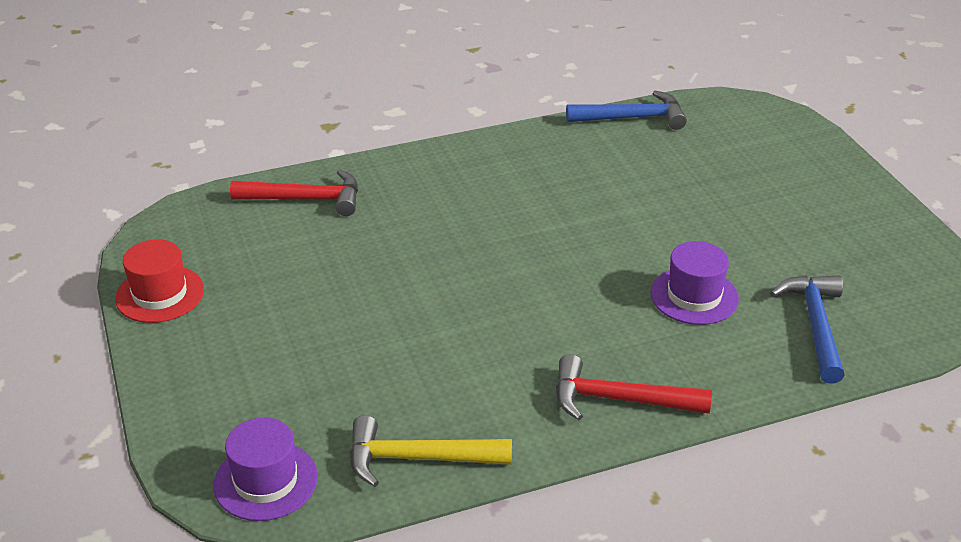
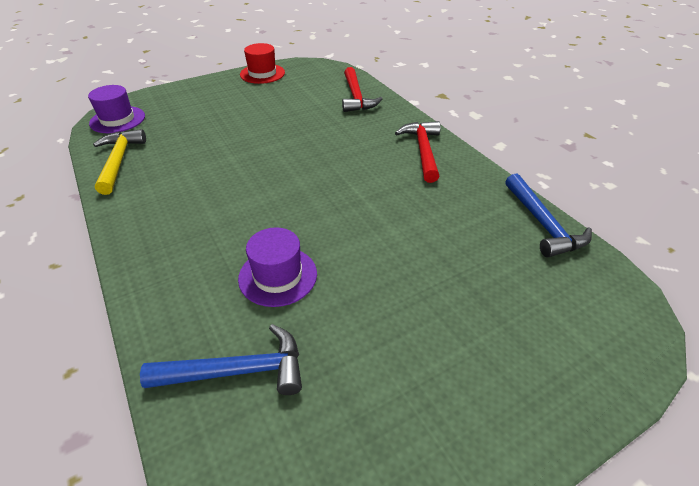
camera: 80 degrees right, 5 degrees up
red hammer [556,354,712,420] -> red hammer moved to [395,121,441,183]

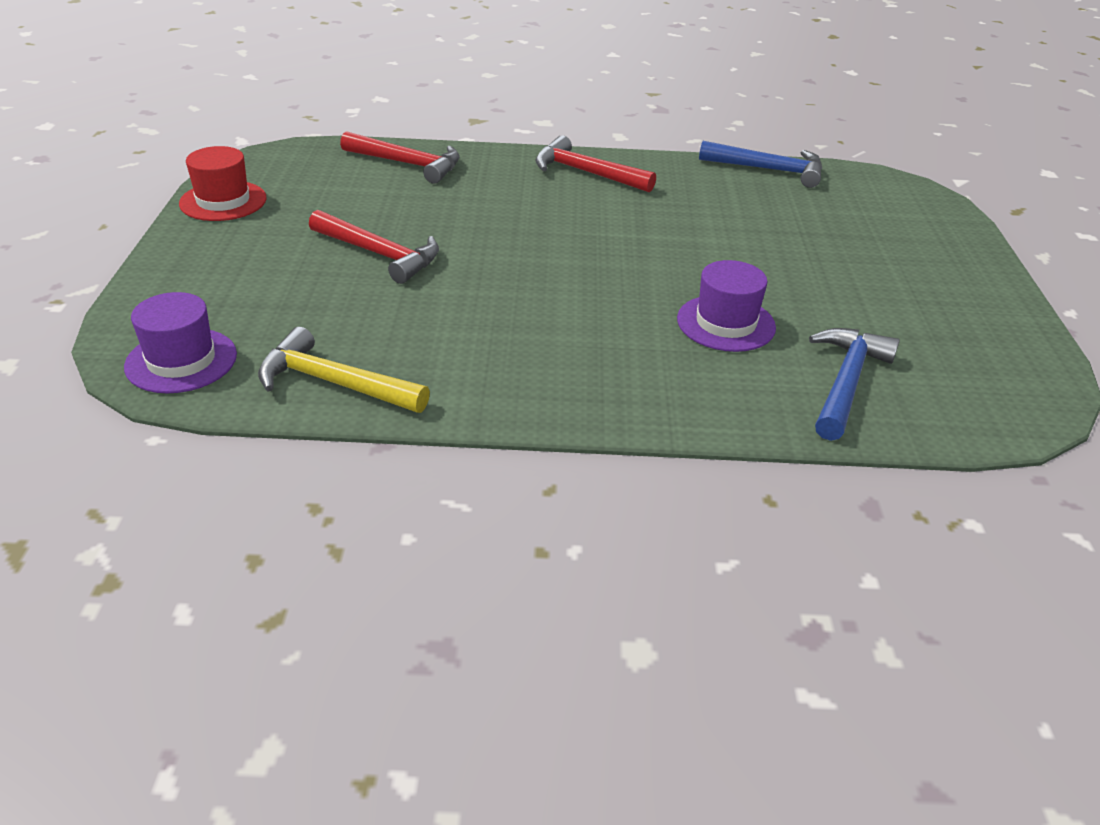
camera: 60 degrees left, 5 degrees down
none -> red hammer [309,210,439,284]

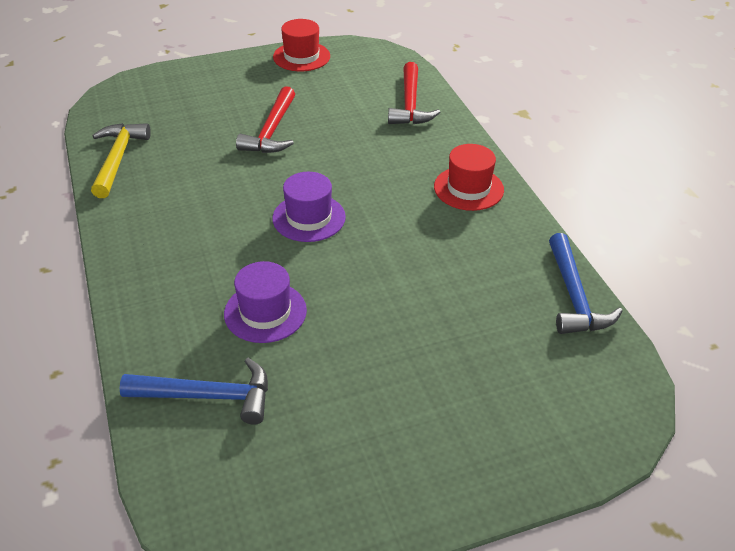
camera: 70 degrees right, 5 degrees up
purple hat [124,292,237,393] -> purple hat moved to [272,172,346,242]
red hammer [535,135,656,192] -> red hat [434,144,504,211]

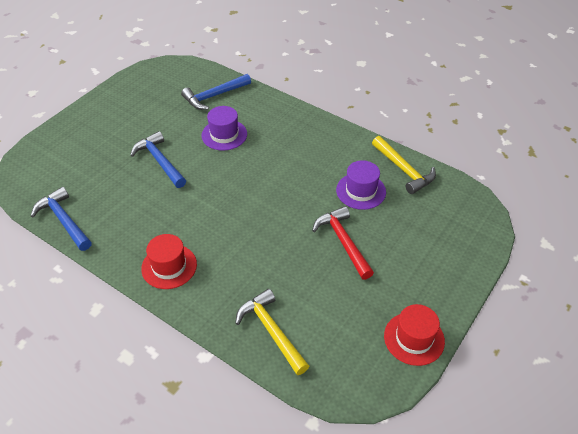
camera: 145 degrees right, 5 degrees up
purple hat [272,172,346,242] -> purple hat moved to [336,160,386,210]
red hammer [388,62,440,124] -> yellow hammer [235,289,309,375]
none -> blue hammer [130,131,186,188]

